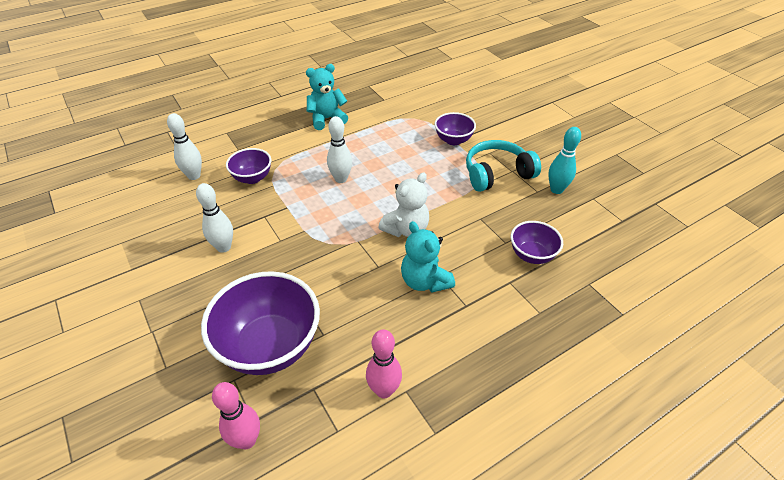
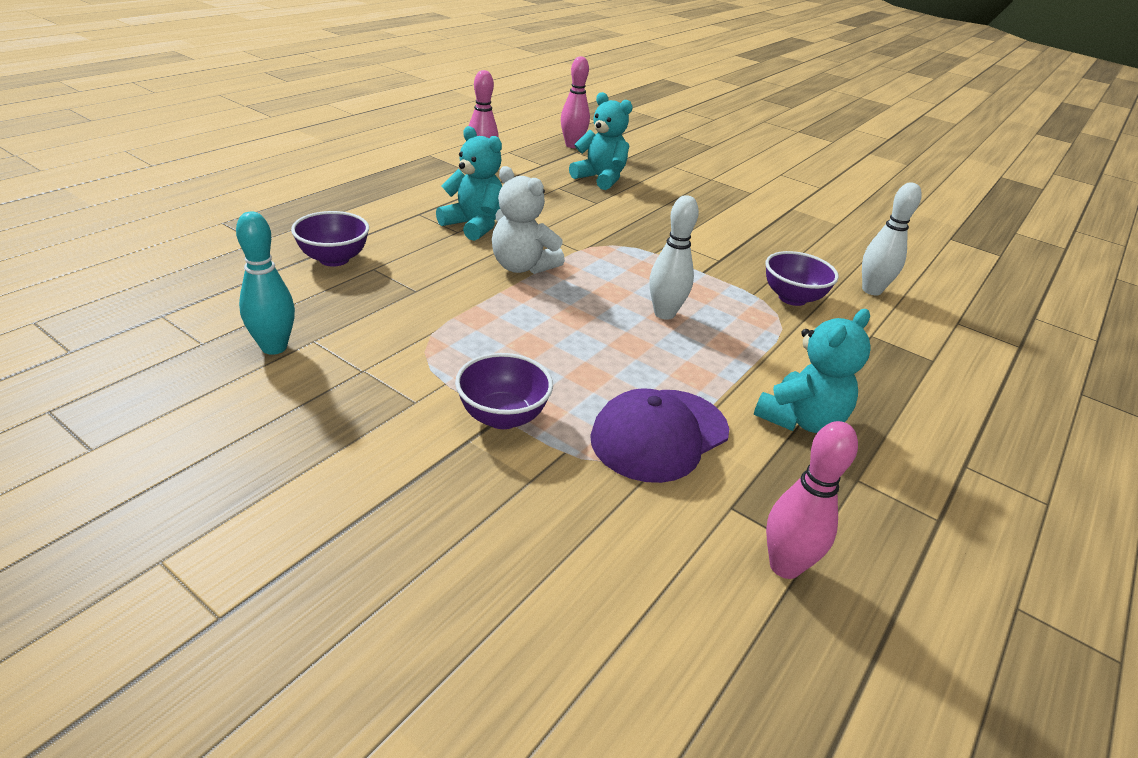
camera: 155 degrees right, 10 degrees down
white bowling pin [196,183,233,253] -> none
purple bowl [201,271,320,375] -> turquoise teddy bear [569,92,633,190]
white teddy bear [378,172,429,237] -> white teddy bear turned 75 degrees counterclockwise [492,166,565,274]
turquoise headphones [466,140,541,192] -> none
none -> purple cap [590,388,729,483]
none -> pink bowling pin [766,421,858,579]

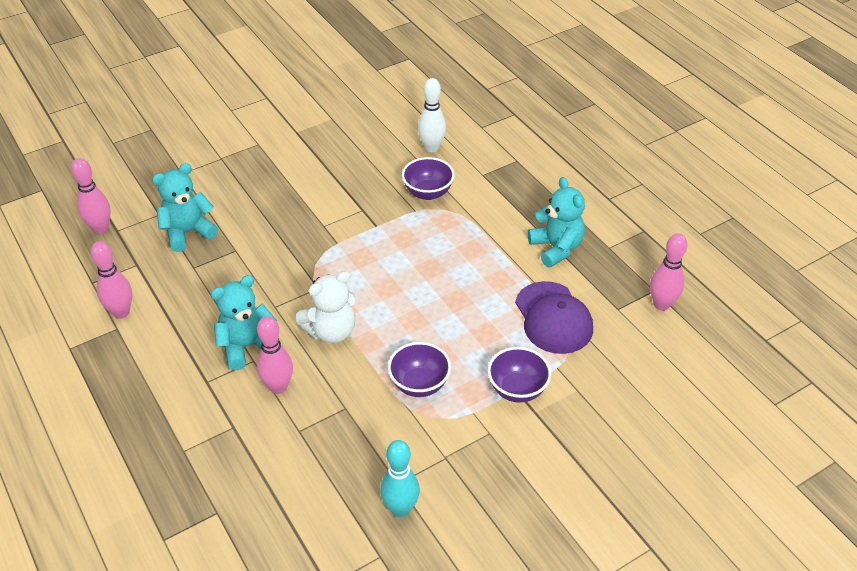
camera: 65 degrees left, 10 degrees up
purple bowl [291,211,369,267] -> purple bowl moved to [388,342,451,397]
white bowling pin [649,195,699,320] -> none
none -> pink bowling pin [257,316,293,394]

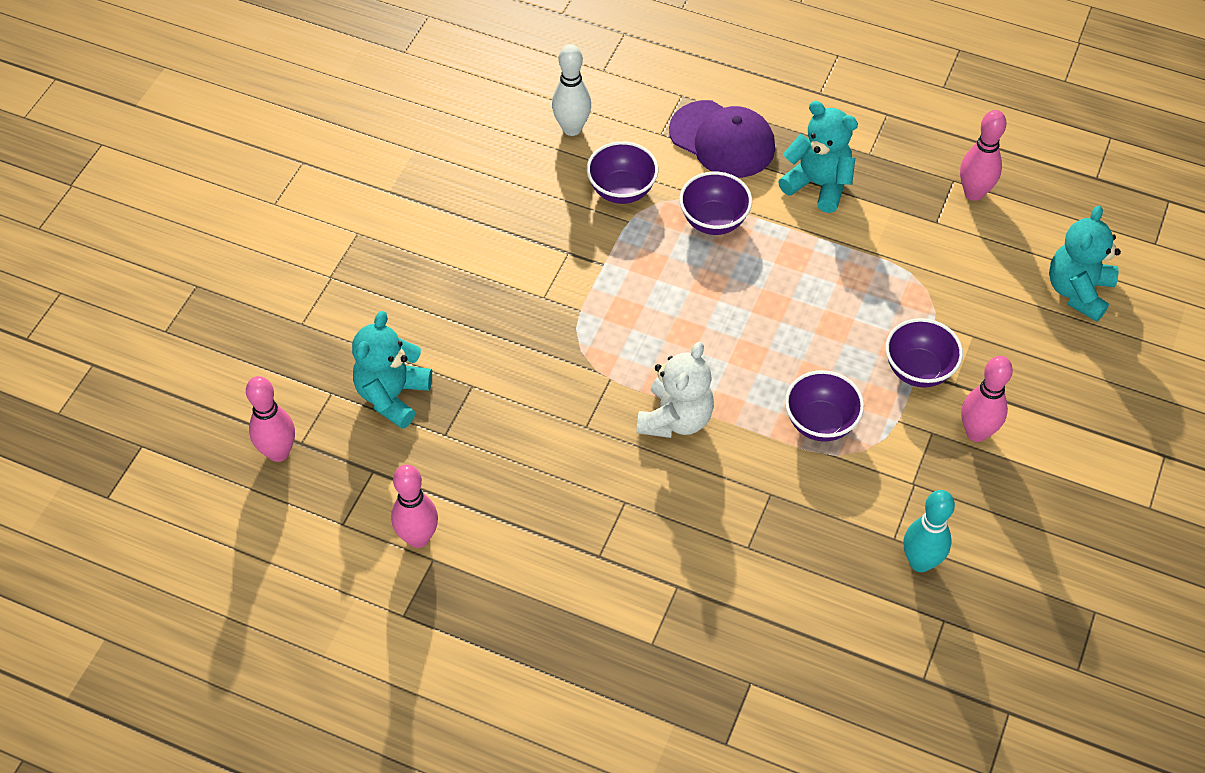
camera: 35 degrees left, 10 degrees up
turquoise teddy bear [211,275,277,371] -> turquoise teddy bear moved to [1049,206,1121,322]
pink bowling pin [257,316,293,394] -> pink bowling pin moved to [961,356,1013,442]
purple cap [515,281,593,354] -> purple cap moved to [669,100,775,178]
none -> purple bowl [679,171,752,235]

